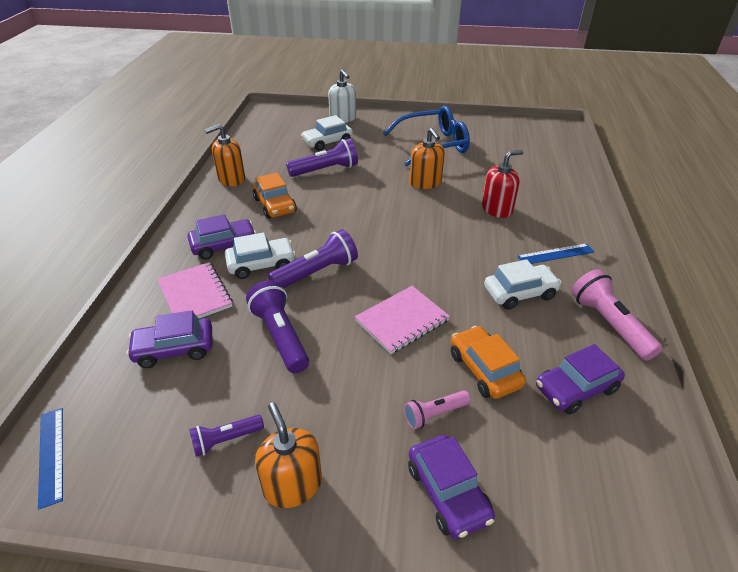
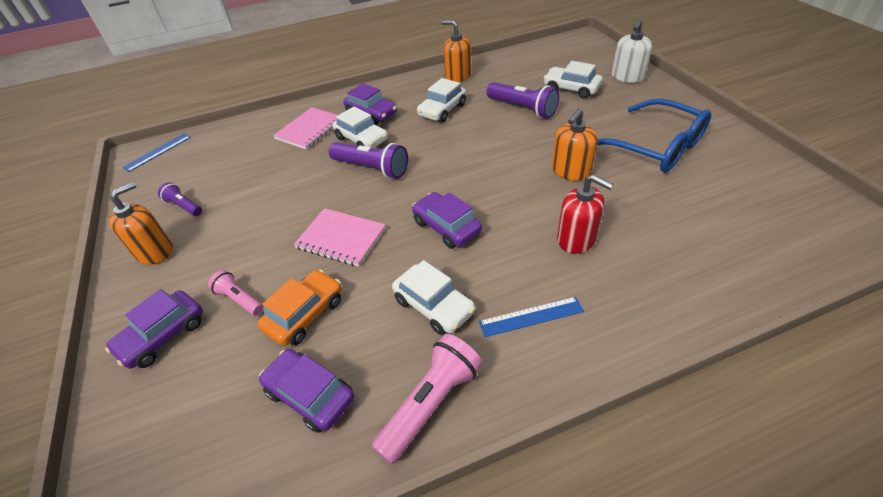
camera: 65 degrees right, 5 degrees up
purple car [126,310,213,368] -> purple car moved to [412,192,482,249]
purple flashlight [246,280,309,373] -> none
orange car [253,173,297,219] -> white car [417,78,466,122]
blue ruler [517,243,594,264] -> blue ruler turned 60 degrees counterclockwise [479,297,584,337]

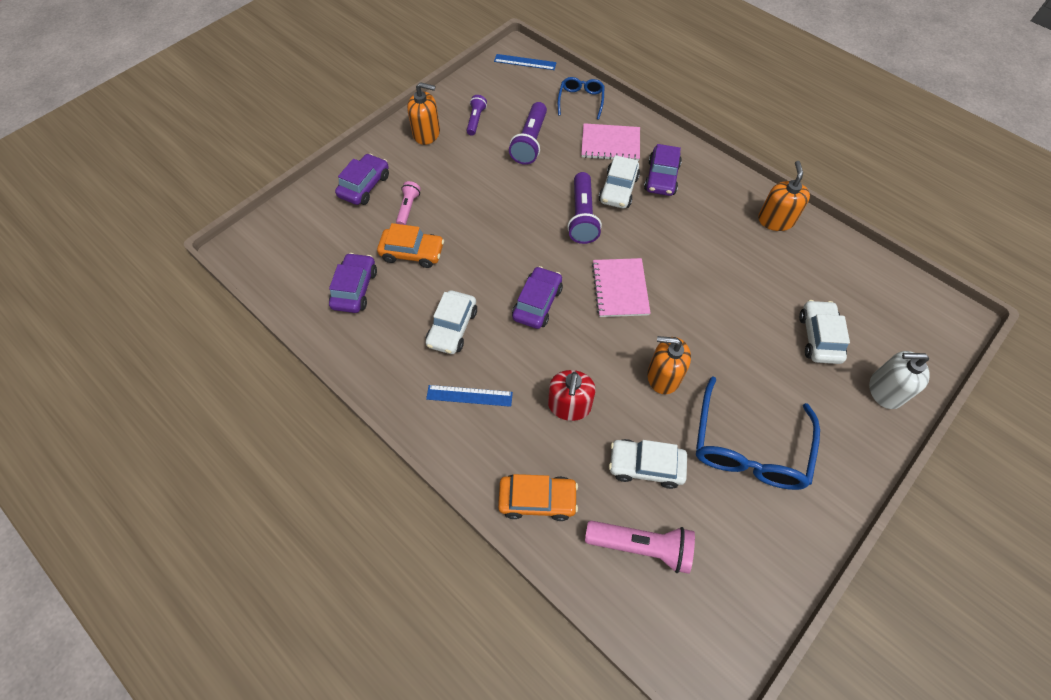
camera: 60 degrees right, 15 degrees up
purple car [105,289,203,369] -> purple car turned 105 degrees clockwise [335,154,389,205]
pink notebook [294,208,386,267] -> pink notebook moved to [592,258,651,317]
pink flashlight [372,334,482,464] -> pink flashlight moved to [585,521,695,574]
white car [417,78,466,122] -> white car moved to [609,439,687,489]
blue ruler [479,297,584,337] -> blue ruler turned 45 degrees counterclockwise [426,385,513,407]
purple flashlight [486,82,559,118] -> purple flashlight moved to [509,102,547,165]
none -> orange car [498,474,578,521]
none -> blue glasses [558,77,605,120]

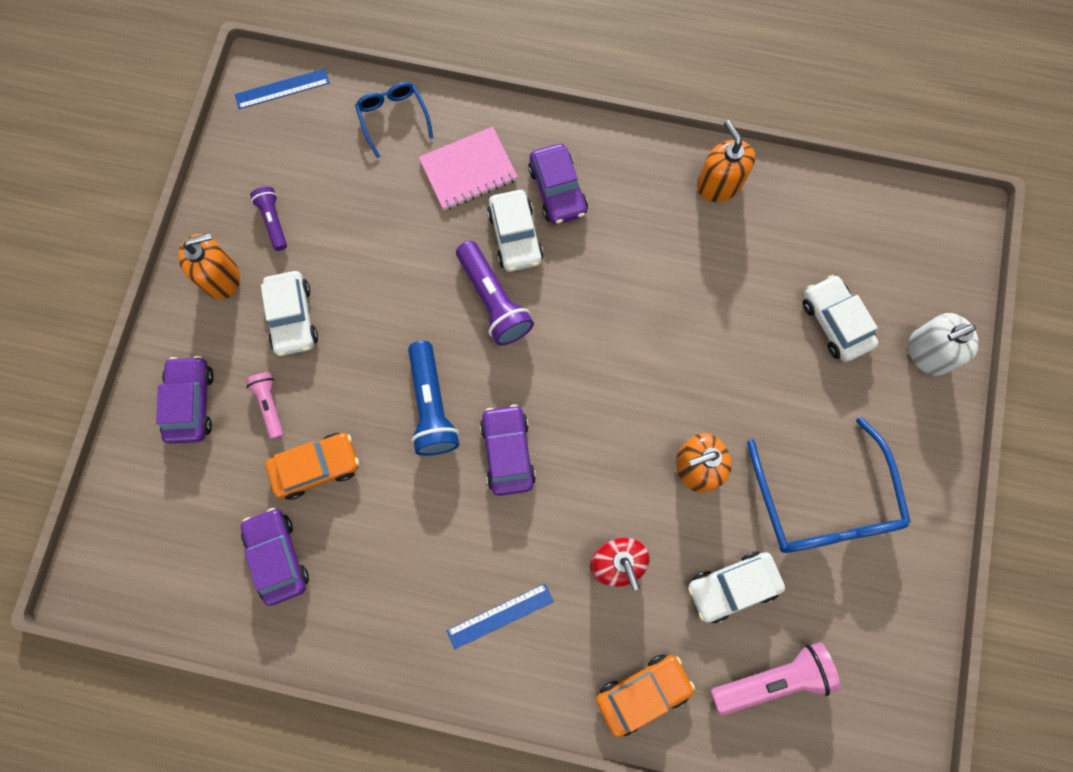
camera: 30 degrees left, 15 degrees up
white car [426,290,477,354] -> white car moved to [261,271,318,356]
purple flashlight [509,102,547,165] -> none
pink notebook [592,258,651,317] -> none
none -> blue flashlight [408,341,459,456]

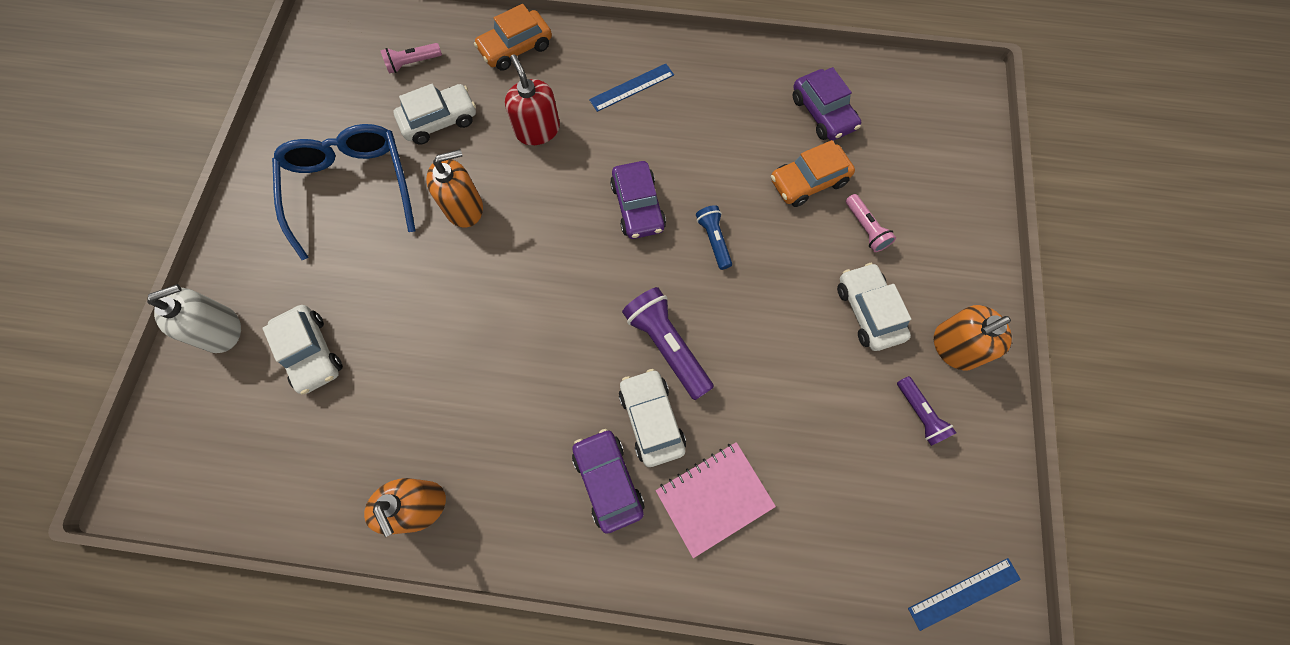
camera: 175 degrees right, 5 degrees down
purple car [156,356,214,444] -> none
blue glasses [355,82,433,158] -> none
blue flashlight [408,341,459,456] -> blue flashlight [696,205,732,270], size x0.59
pink flashlight [711,642,841,716] -> pink flashlight [380,43,442,74], size x0.59

